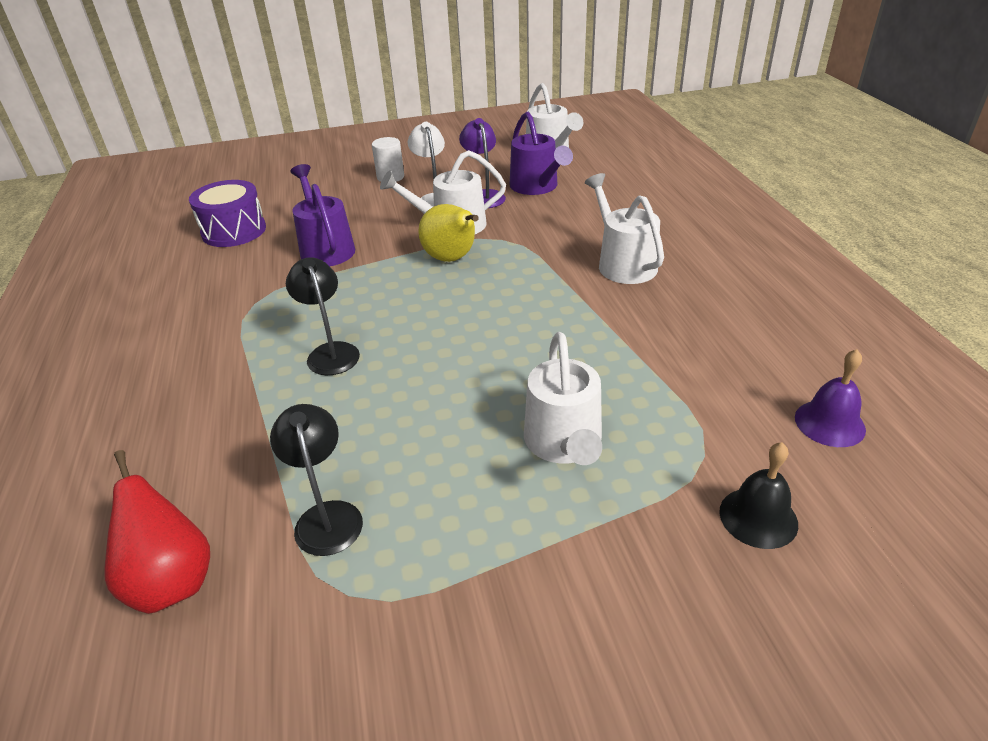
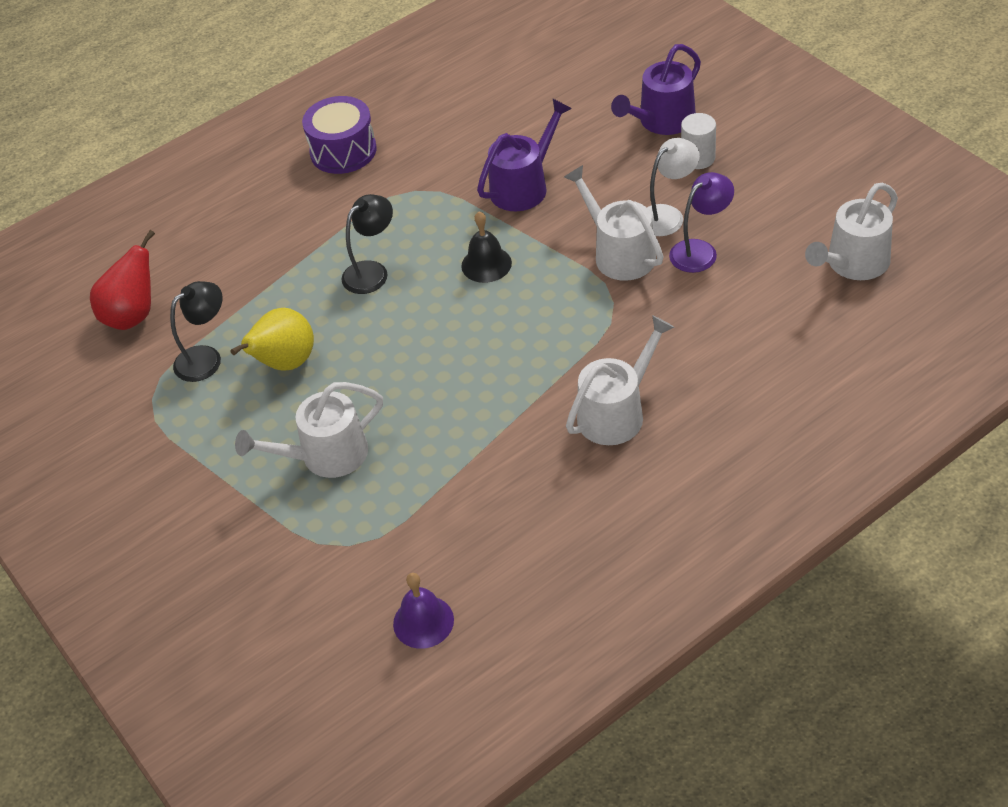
camera: 70 degrees right, 10 degrees up
purple drum [189,180,266,247] -> purple drum moved to [302,96,377,174]
yellow pear [418,204,479,262] -> yellow pear moved to [230,308,314,371]
purple watering can [509,112,573,195] -> purple watering can moved to [611,44,701,135]
black bell [719,442,798,549] -> black bell moved to [461,211,512,283]

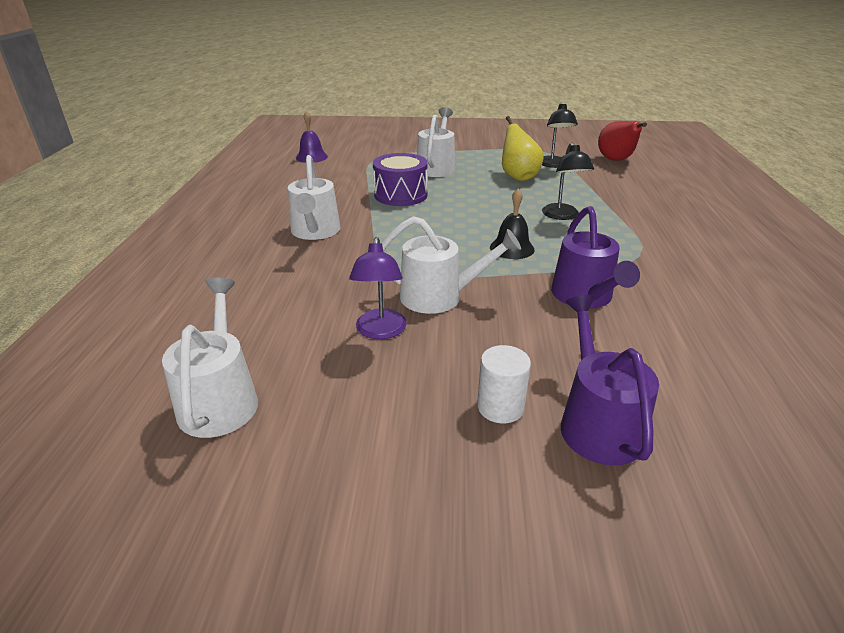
camera: 125 degrees right, 15 degrees down
purple drum [302,96,377,174] -> purple drum moved to [373,153,428,206]
white lamp [647,138,700,236] -> none

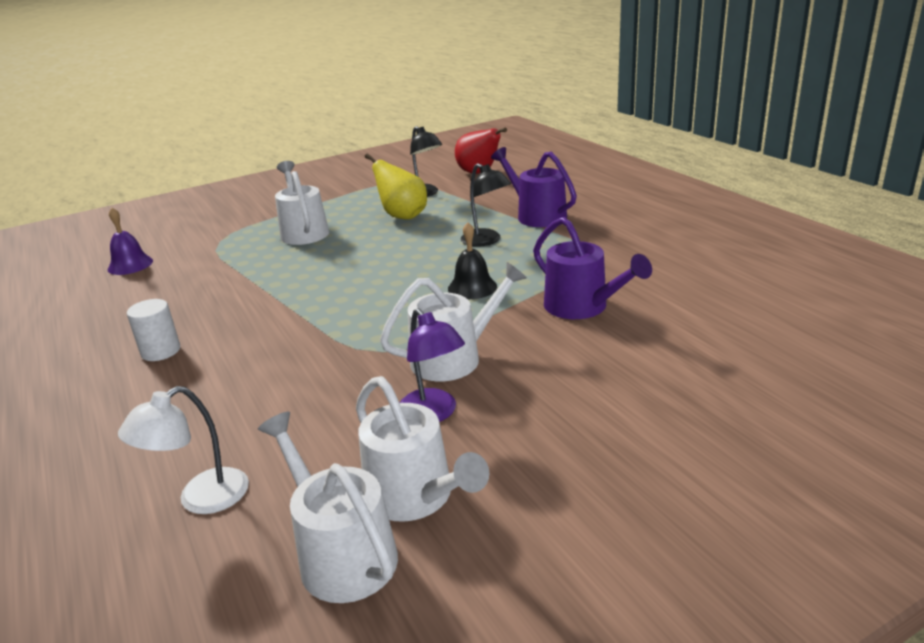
camera: 30 degrees left, 5 degrees down
white watering can [288,155,341,240] -> white watering can moved to [356,376,489,522]
purple drum [373,153,428,206] -> none
white cylinder [477,345,531,423] -> white cylinder moved to [127,299,180,361]
purple watering can [561,295,659,465] -> purple watering can moved to [491,147,577,227]
none -> white lamp [118,386,249,514]

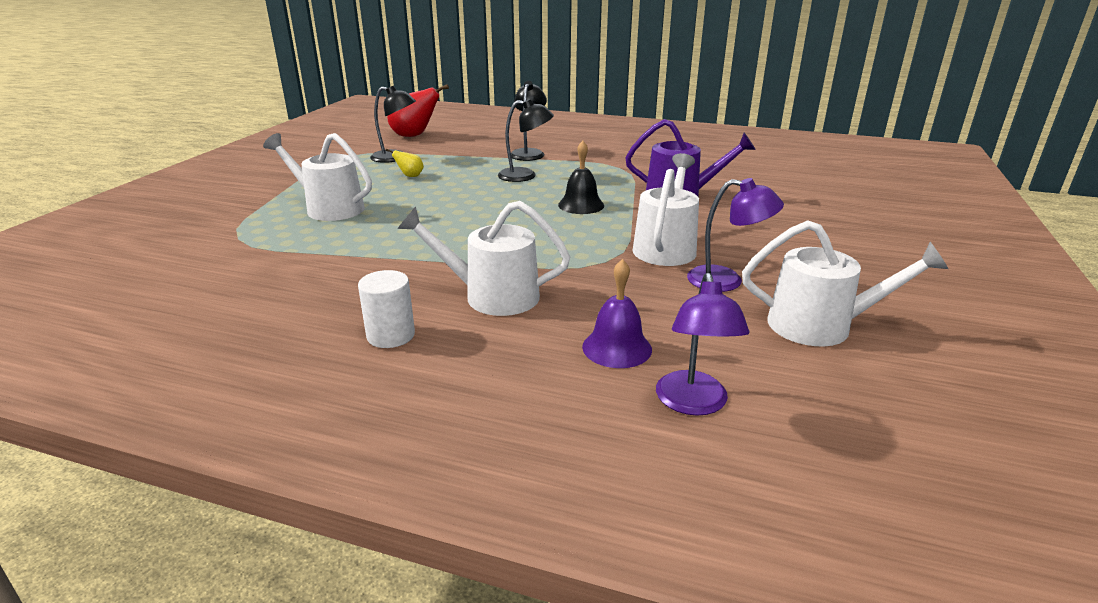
camera: 45 degrees left, 0 degrees up
purple bell [108,208,153,275] -> purple bell moved to [582,259,652,368]
white lamp [118,386,249,514] -> purple lamp [656,273,749,416]
white watering can [258,412,398,603] -> white watering can moved to [398,201,570,316]
yellow pear [365,153,427,219] -> yellow pear [386,149,424,177], size x0.47
purple watering can [491,147,577,227] -> black lamp [511,81,547,161]

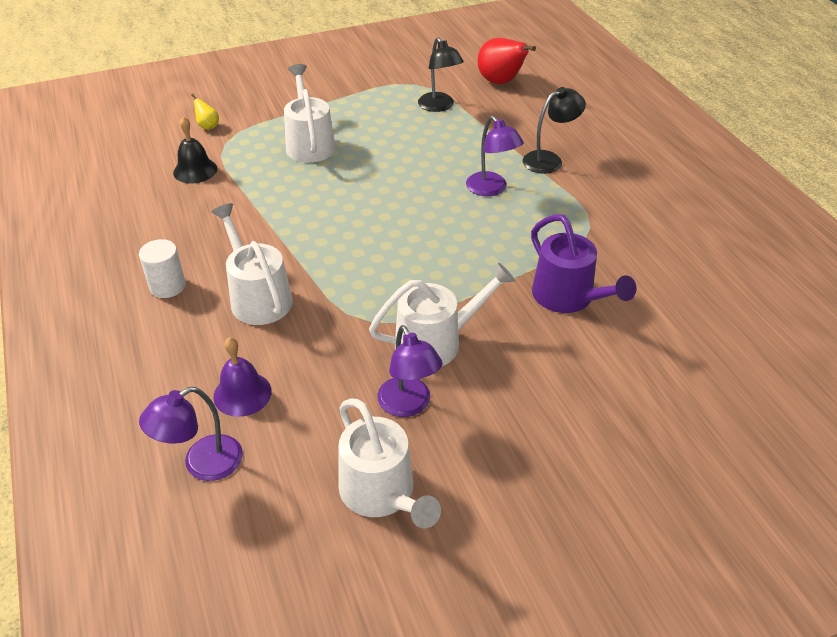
camera: 50 degrees right, 15 degrees up
yellow pear [386,149,424,177] -> yellow pear moved to [191,94,219,130]
black lamp [498,99,554,182] -> purple lamp [466,116,524,196]
black bell [558,141,604,214] -> black bell moved to [173,116,217,184]

